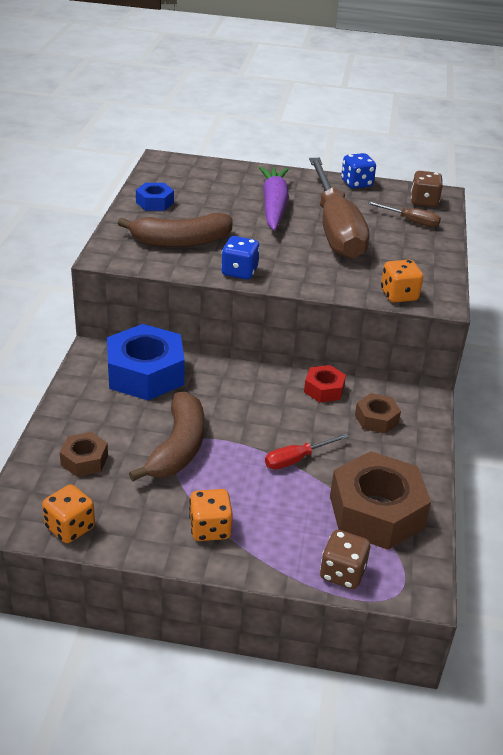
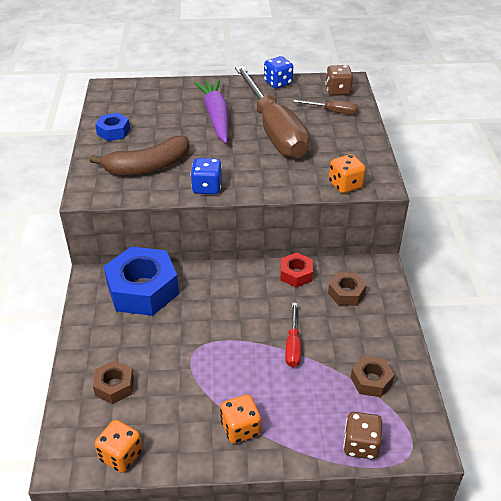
camera: 10 degrees left, 5 degrees up
brown banana [129,392,204,481] -> none
red screwdriver [265,433,349,470] -> red screwdriver turned 45 degrees counterclockwise [285,303,301,367]
brown nut [330,451,431,550] -> brown nut [351,356,394,397], size x0.50

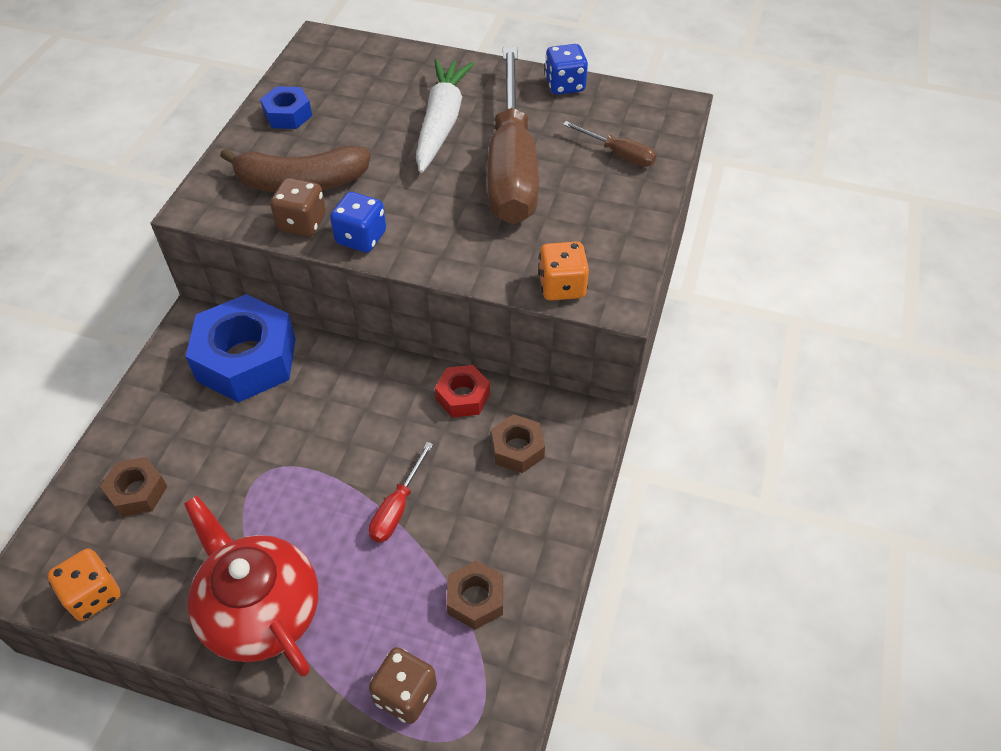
camera: 20 degrees right, 10 degrees up
purple carrot [194,79,229,143] -> white carrot [416,59,474,173]
orange dice [220,394,261,444] -> red teapot [184,496,318,676]
brown dice [325,65,353,96] -> brown dice moved to [270,178,326,236]

